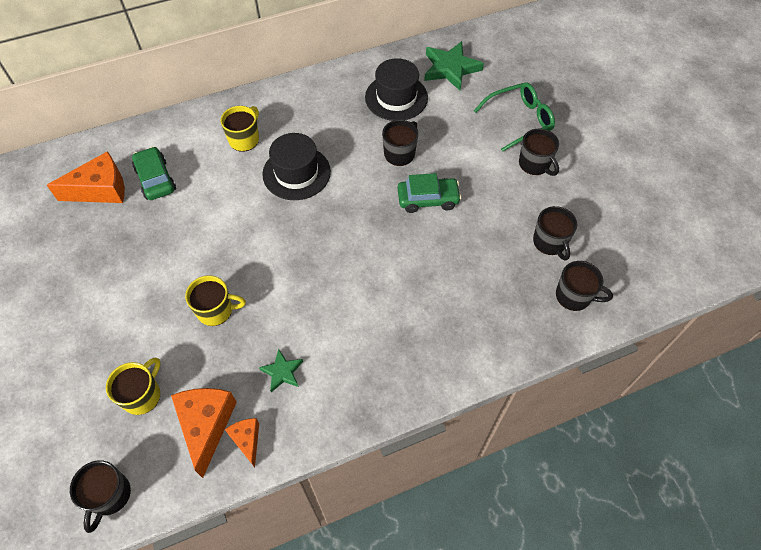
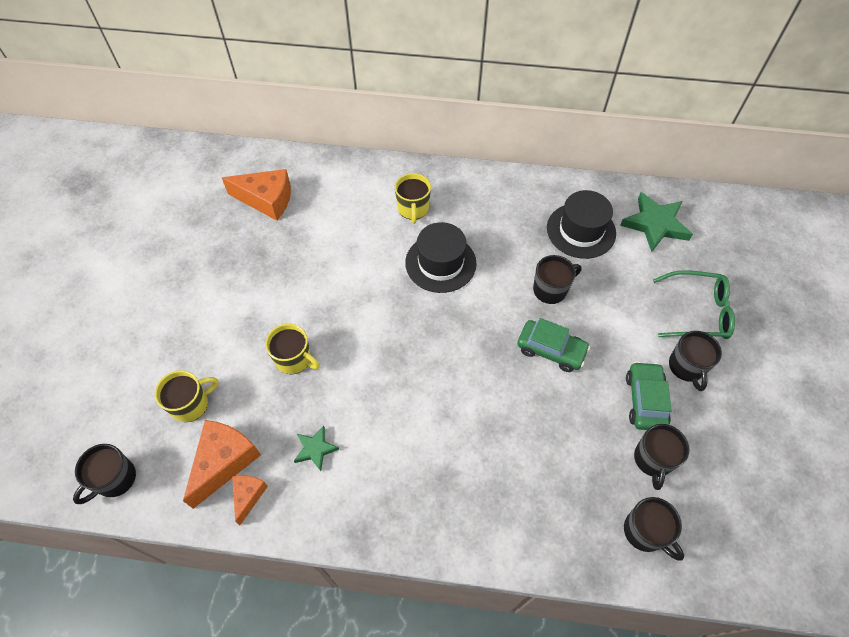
camera: 30 degrees right, 0 degrees up
green car [132,147,176,200] -> green car moved to [626,361,672,430]
yellow mug [221,106,259,152] -> yellow mug turned 120 degrees clockwise [395,173,431,224]

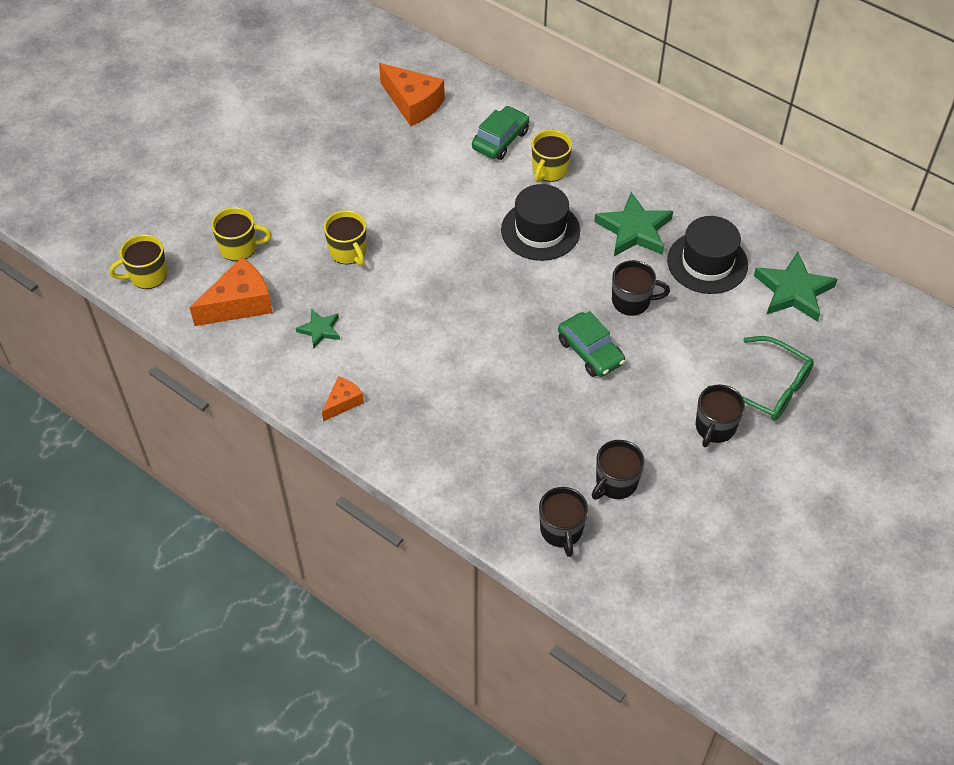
camera: 30 degrees right, 5 degrees down
black mug [73,444,136,504] -> yellow mug [109,234,168,289]
orange cheese [232,475,268,525] -> orange cheese moved to [322,376,364,422]
green car [626,361,672,430] -> green car moved to [472,106,529,160]
none -> green star [594,192,673,256]

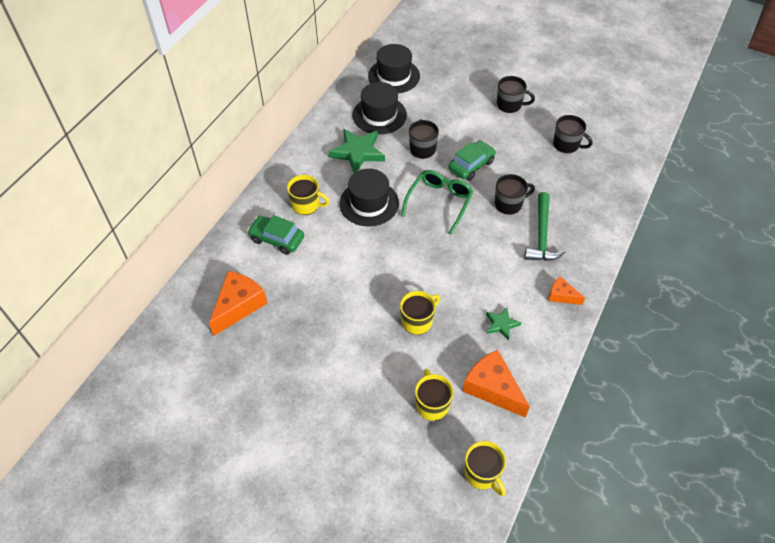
camera: 100 degrees left, 0 degrees up
black mug [539,487,588,557] -> black mug moved to [495,174,535,215]
green glasses [708,336,814,421] -> green glasses moved to [401,170,474,235]
green star [754,252,838,322] -> black hat [368,44,420,94]
none -> green hammer [524,192,566,261]

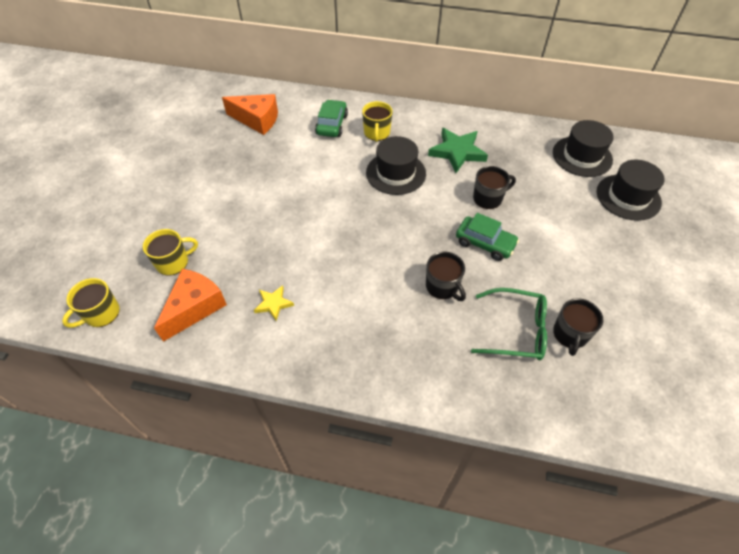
camera: 75 degrees right, 0 degrees up
black hat [353,82,407,134] -> black hat moved to [597,160,665,221]
yellow mug [400,291,440,335] -> none
green glasses [401,170,474,235] -> green glasses moved to [471,288,547,360]
green star [486,307,521,341] -> yellow star [254,285,294,321]
black mug [497,76,535,113] -> none
green hammer [524,192,566,261] -> none
orange cheese [548,276,585,305] -> none

